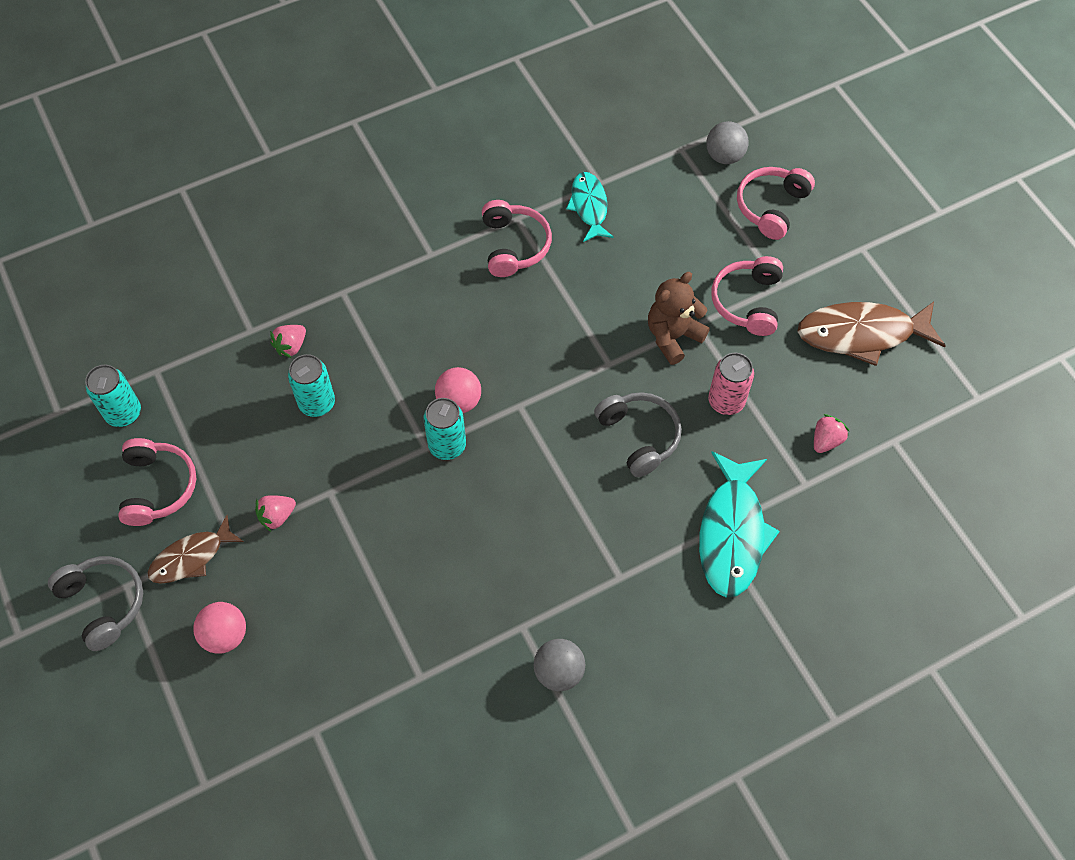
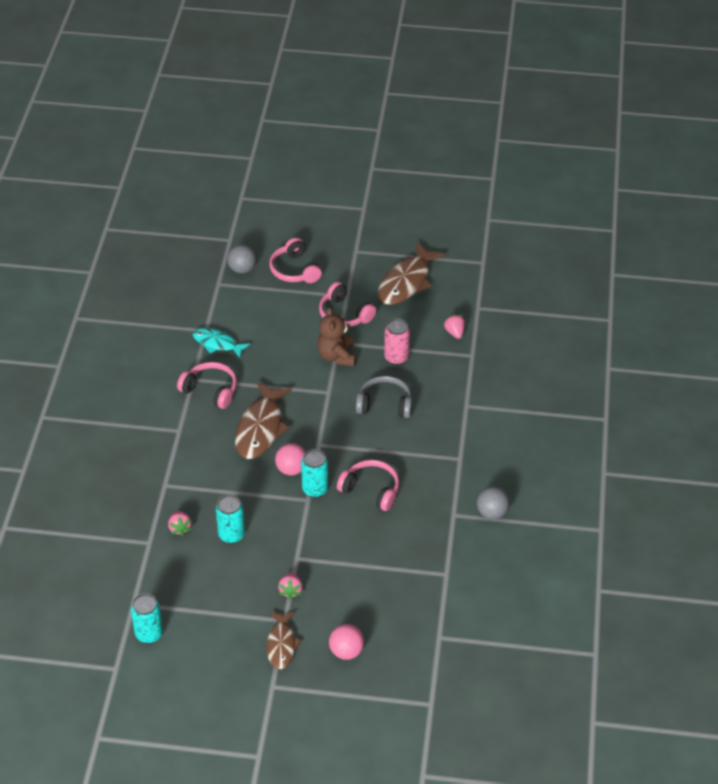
camera: 55 degrees left, 15 degrees down
grey headphones [48,556,143,651] -> none
pink headphones [118,438,196,526] -> pink headphones moved to [337,460,399,511]
turquoise fish [699,451,780,598] -> none
none -> brown fish [235,382,292,459]

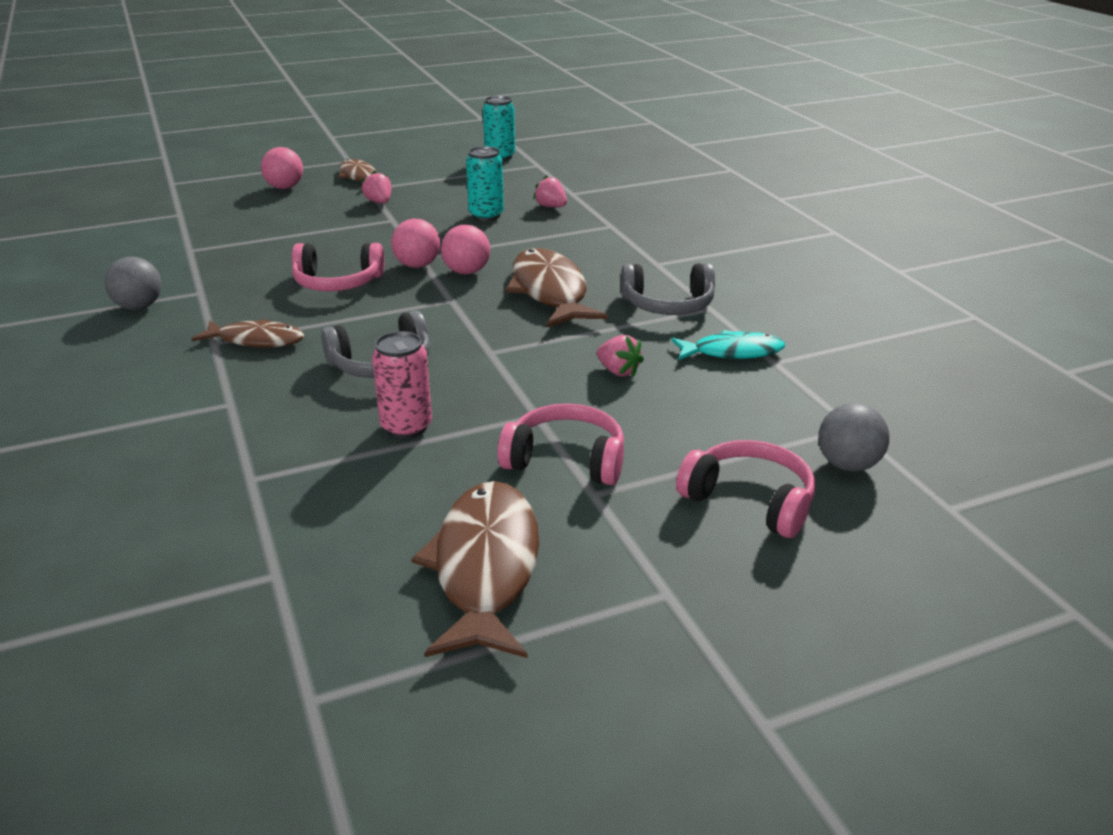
camera: 150 degrees right, 15 degrees down
pink headphones [177,362,237,409] -> grey headphones [621,263,715,315]
turquoise can [301,449,329,498] -> pink ball [391,219,440,268]
brown teddy bear [317,307,356,366] -> none
pink strawberry [443,314,465,339] -> pink strawberry moved to [597,335,644,377]
none -> brown fish [191,319,304,348]

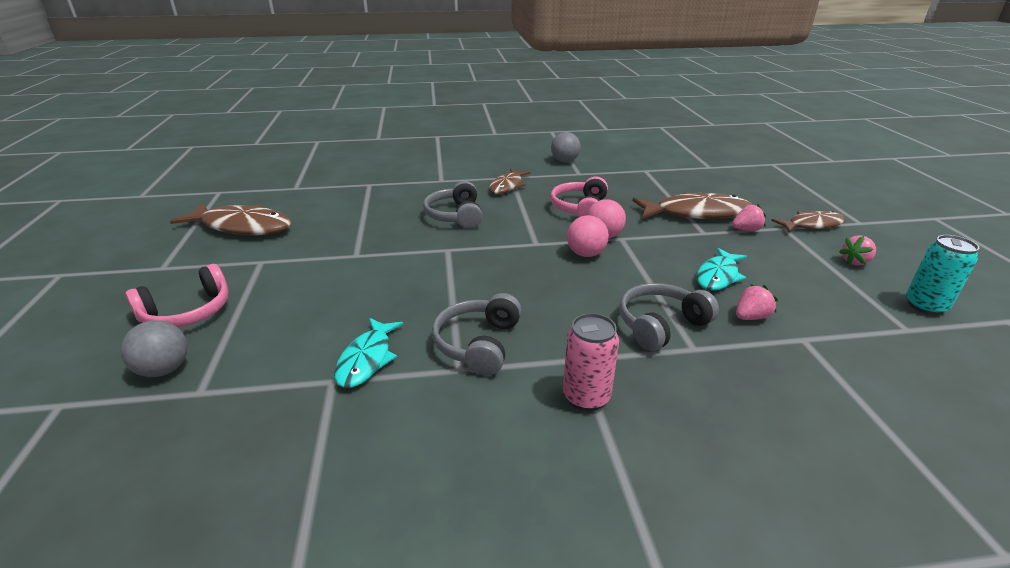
camera: 105 degrees right, 0 degrees up
pink ball [261,147,303,189] -> none
pink can [372,331,432,439] -> pink can moved to [563,313,619,411]
turquoise can [466,146,504,221] -> turquoise fish [697,248,747,291]
pink headphones [497,404,624,485] -> none
brown fish [506,248,608,327] -> brown fish moved to [632,192,752,219]
pink strawberry [597,335,644,377] -> pink strawberry moved to [839,235,876,265]
none -> grey headphones [619,283,719,351]

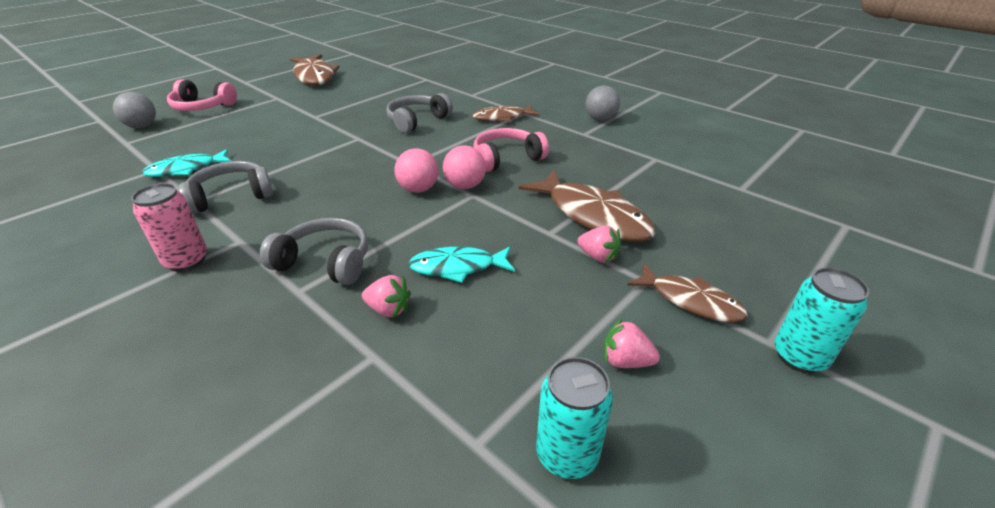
camera: 50 degrees right, 5 degrees up
none -> turquoise can [774,267,869,373]

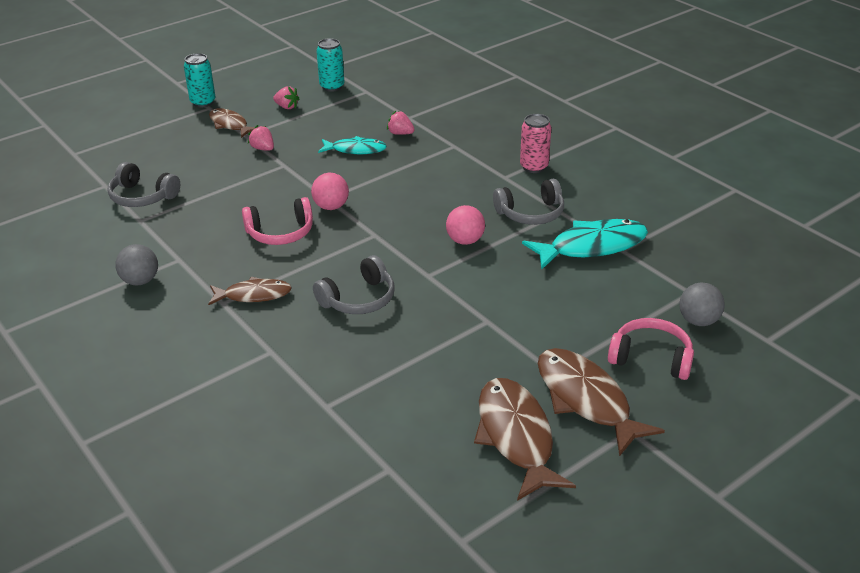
camera: 170 degrees left, 0 degrees up
turquoise fish [142,149,231,177] -> turquoise fish [522,219,648,270], size x1.63
grey headphones [260,218,368,285] -> grey headphones moved to [108,162,180,207]
pink ball [394,148,438,193] -> pink ball moved to [446,205,485,245]
brown fish [519,170,656,242] -> brown fish moved to [538,348,665,456]

